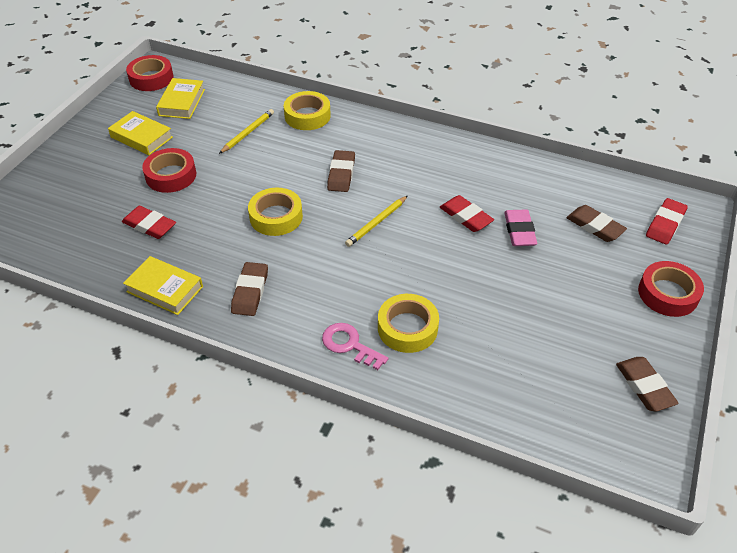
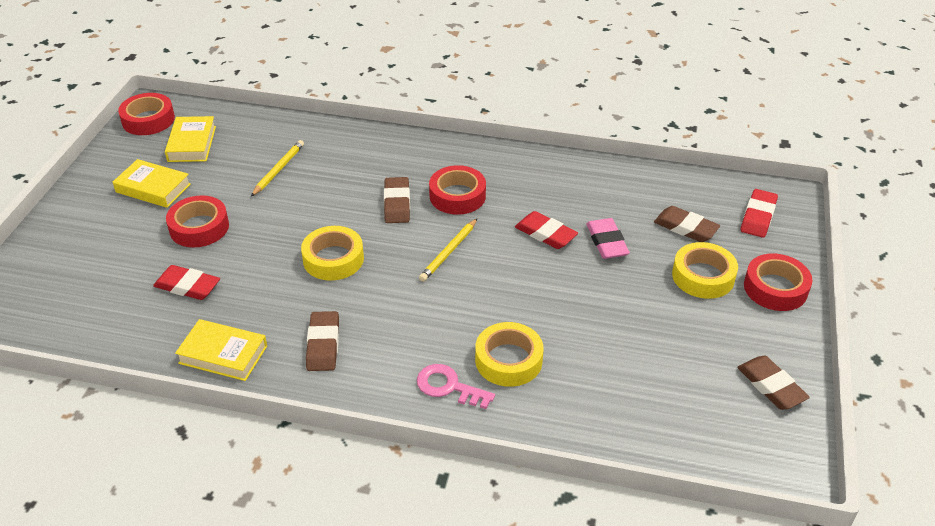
camera: 10 degrees left, 5 degrees down
yellow tape [284,91,331,130] -> yellow tape moved to [672,242,738,299]
none -> red tape [429,165,486,215]

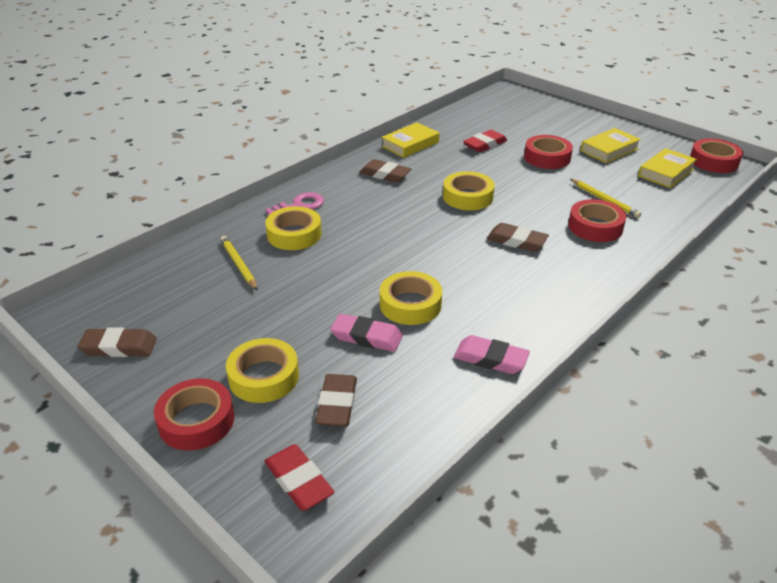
camera: 120 degrees right, 5 degrees down
yellow book [165,116,216,162] -> yellow book turned 75 degrees counterclockwise [638,148,697,188]
yellow pencil [419,218,478,282] -> yellow pencil moved to [220,236,258,291]
red tape [429,165,486,215] -> red tape moved to [568,199,626,242]
red eraser [515,211,578,249] -> yellow tape [380,271,442,325]
brown eraser [654,206,720,242] -> brown eraser turned 60 degrees counterclockwise [315,374,357,427]
none -> pink eraser [454,335,530,374]

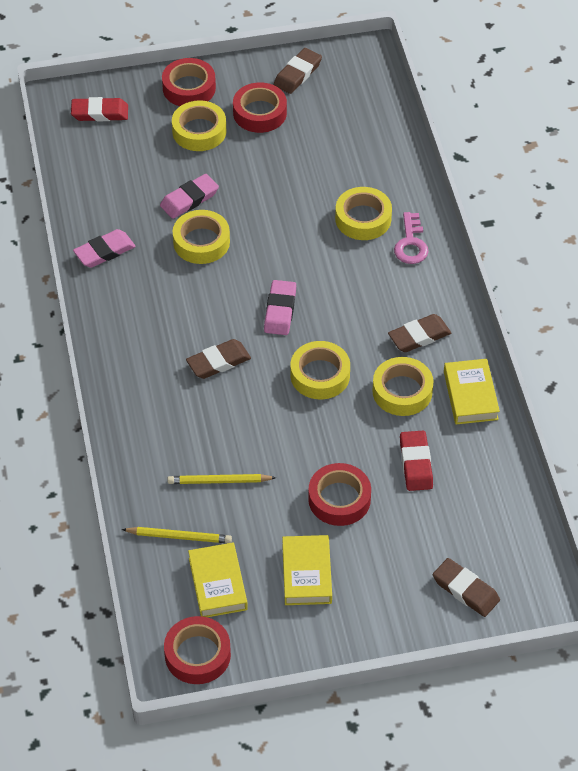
camera: 125 degrees right, 15 degrees up
yellow pencil [220,236,258,291] -> yellow pencil moved to [122,527,232,543]
brown eraser [315,374,357,427] -> brown eraser moved to [433,558,500,617]
red tape [568,199,626,242] -> red tape moved to [233,82,287,133]
none -> pink eraser [264,280,296,335]
none -> yellow tape [372,357,433,416]

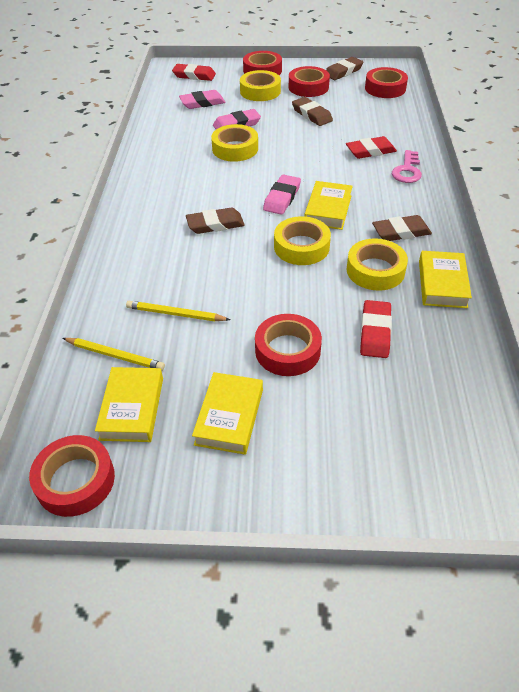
camera: 15 degrees right, 5 degrees down
pink eraser [73,229,136,268] -> pink eraser moved to [179,90,225,109]
yellow tape [335,187,392,240] -> red eraser [346,136,397,159]
brown eraser [433,558,500,617] -> brown eraser moved to [292,97,333,126]
none -> yellow book [304,181,353,230]
none -> red tape [365,67,408,98]

